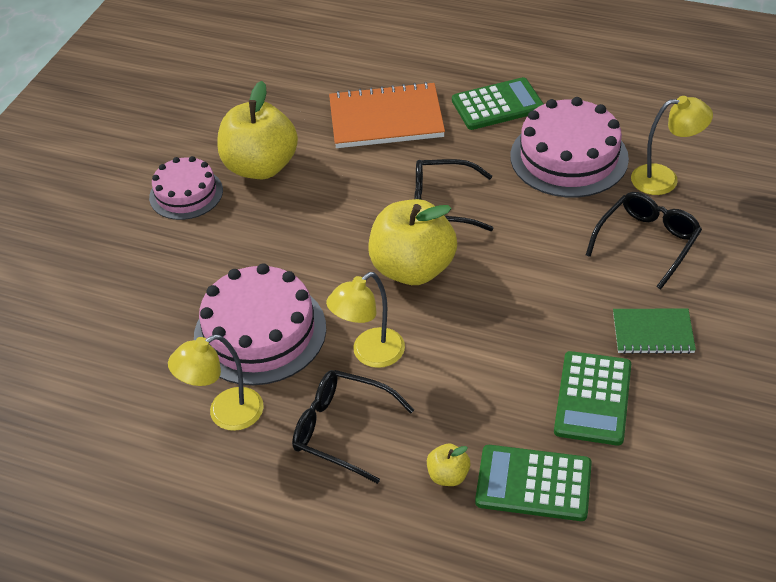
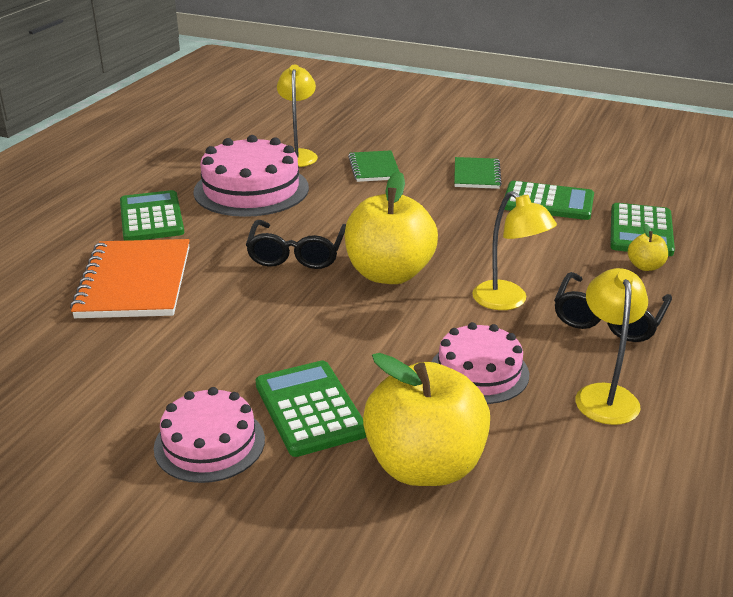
camera: 90 degrees left, 15 degrees down
yellow lamp [168,334,264,431] -> yellow lamp turned 150 degrees counterclockwise [575,268,648,425]
pink cake [194,263,326,385] -> pink cake [431,322,529,404], size x0.62
yellow apple [217,81,298,179] -> yellow apple moved to [363,353,490,486]
black glasses [586,192,702,290] -> green notebook [348,150,399,182]
none -> green calculator [255,361,366,457]

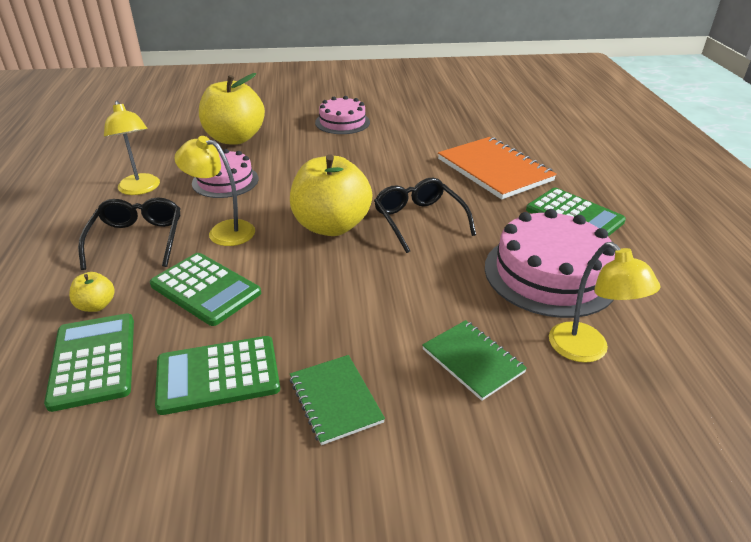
camera: 150 degrees right, 5 degrees up
green calculator [255,361,366,457] -> green calculator moved to [150,253,261,326]

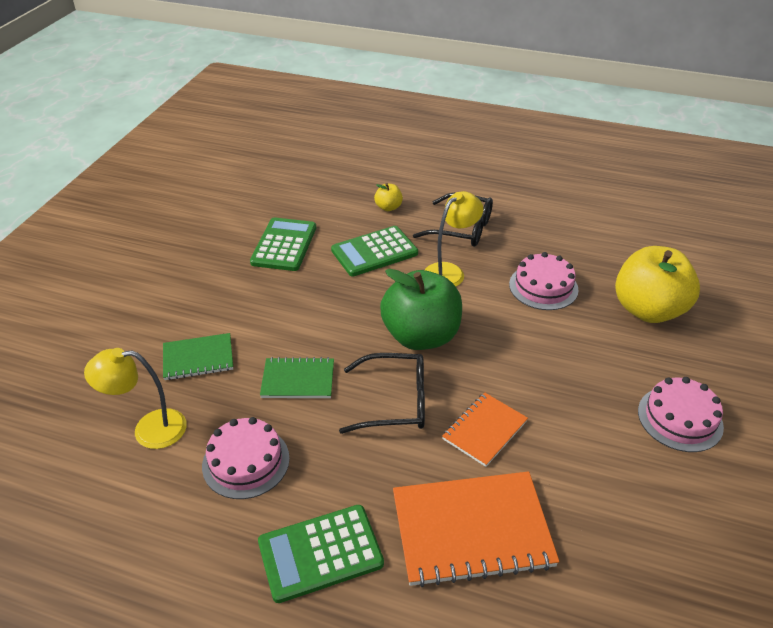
camera: 115 degrees right, 5 degrees up
green calculator [44,314,134,412] -> none
yellow lamp [104,100,160,195] -> none
yellow apple [290,154,372,236] -> green apple [380,269,462,350]
green notebook [290,355,385,445] -> green notebook moved to [260,357,334,398]
pink cake [485,209,615,318] -> pink cake [202,417,290,499], size x0.62
none -> orange notebook [442,392,528,467]

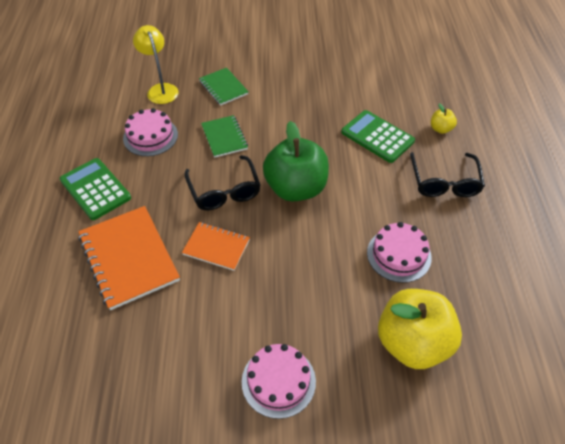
camera: 70 degrees right, 10 degrees up
green calculator [250,217,316,271] -> none
yellow lamp [425,191,484,287] -> none

